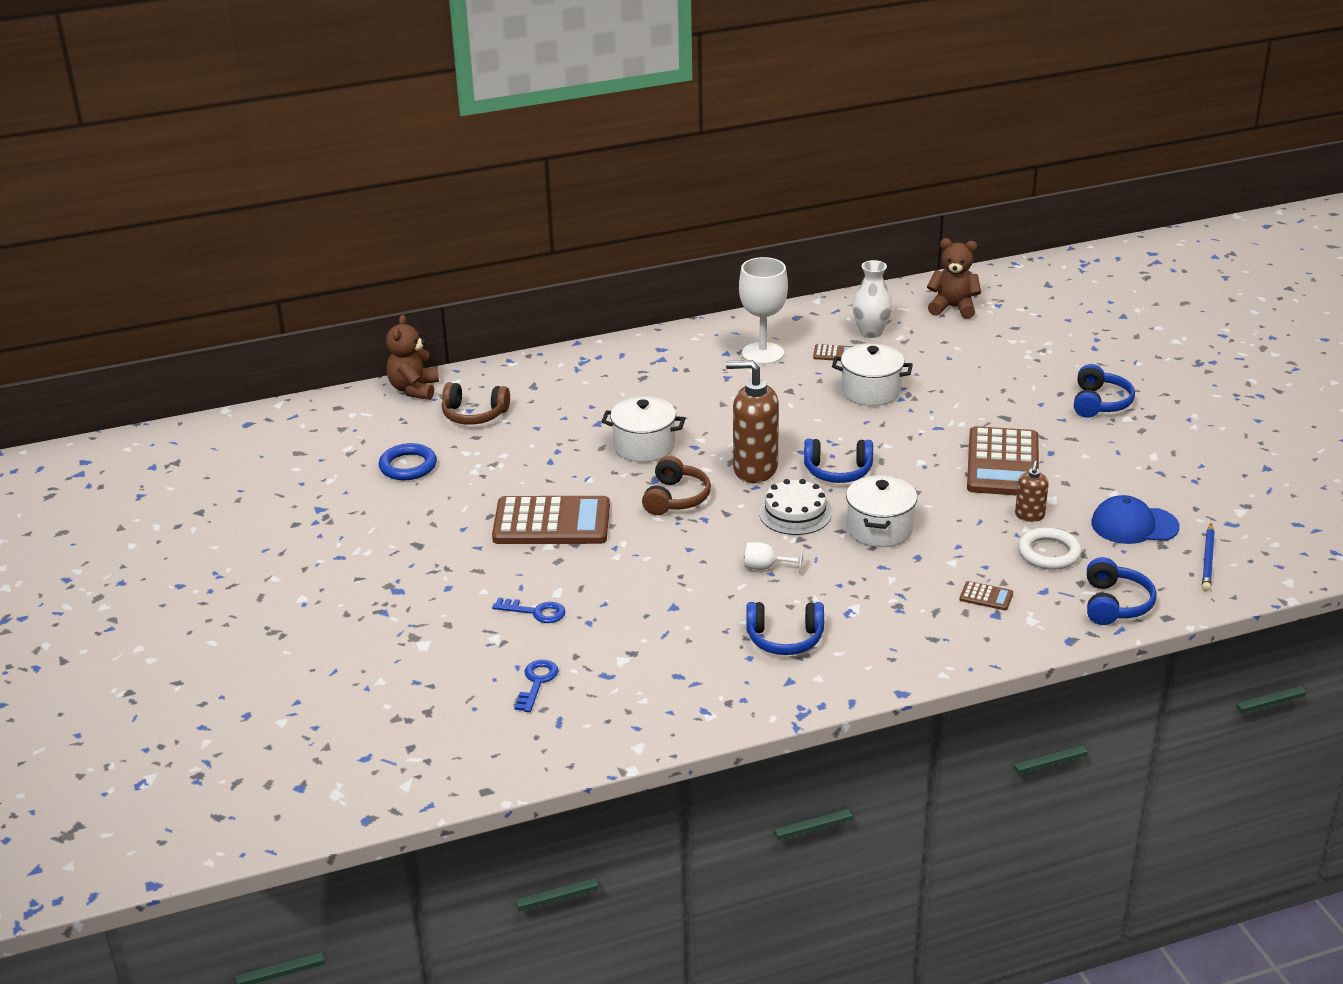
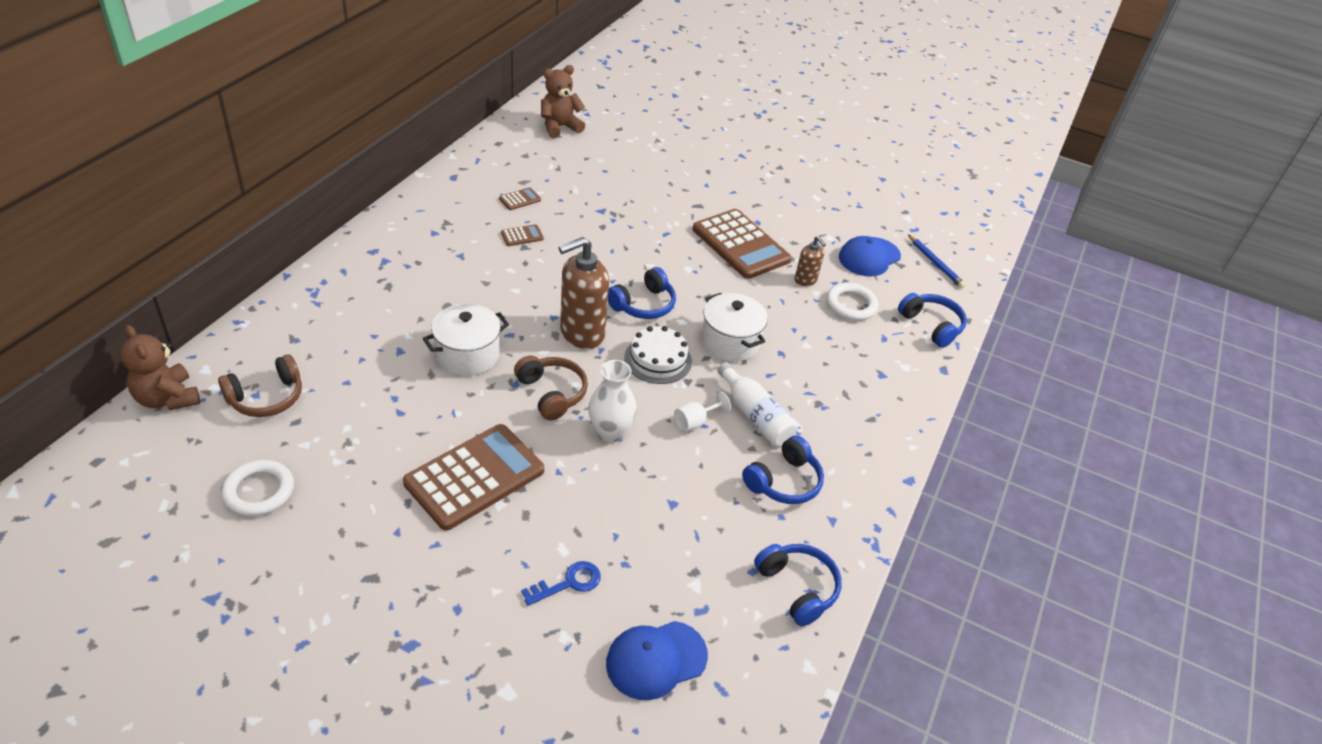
camera: 50 degrees left, 10 degrees up
blue ring [379,443,437,480] -> white ring [222,460,294,516]
blue key [514,660,558,712] -> blue cap [606,621,708,700]
white goblet [739,257,788,365] -> none
white pot [832,344,913,406] -> none
white vase [852,260,893,338] -> white vase moved to [588,360,637,443]
brown calculator [960,581,1013,610] -> brown calculator moved to [501,224,544,246]
blue headphones [1074,364,1135,418] -> blue headphones moved to [754,544,842,626]
none -> white bottle [717,362,798,446]

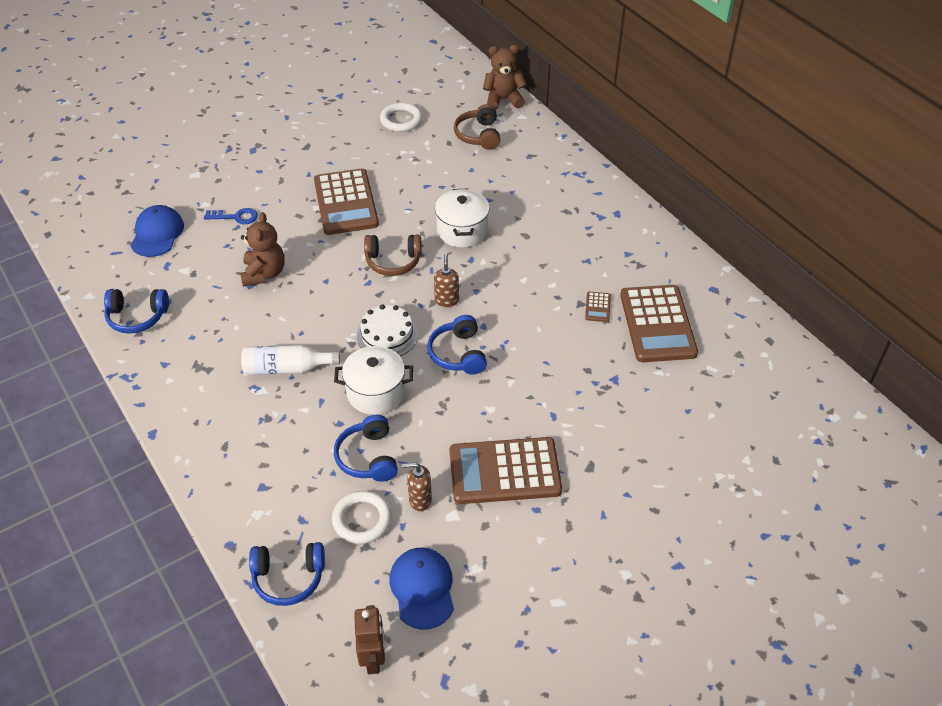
camera: 125 degrees right, 5 degrees up
brown calculator [499,187,541,210] -> brown calculator [620,285,698,362], size x2.49
blue key [521,561,601,606] -> blue key turned 90 degrees counterclockwise [204,208,258,224]
brown teddy bear [541,65,585,138] -> brown teddy bear moved to [240,212,285,287]
brown soap dispenser [559,237,609,349] -> brown soap dispenser [434,253,459,307], size x0.51
white vase [588,360,637,443] -> none
white goblet [674,392,731,432] -> none
blue headphones [742,436,824,504] -> blue headphones moved to [334,415,398,482]
blue pencil [908,235,966,288] -> brown robot [354,605,385,674]

